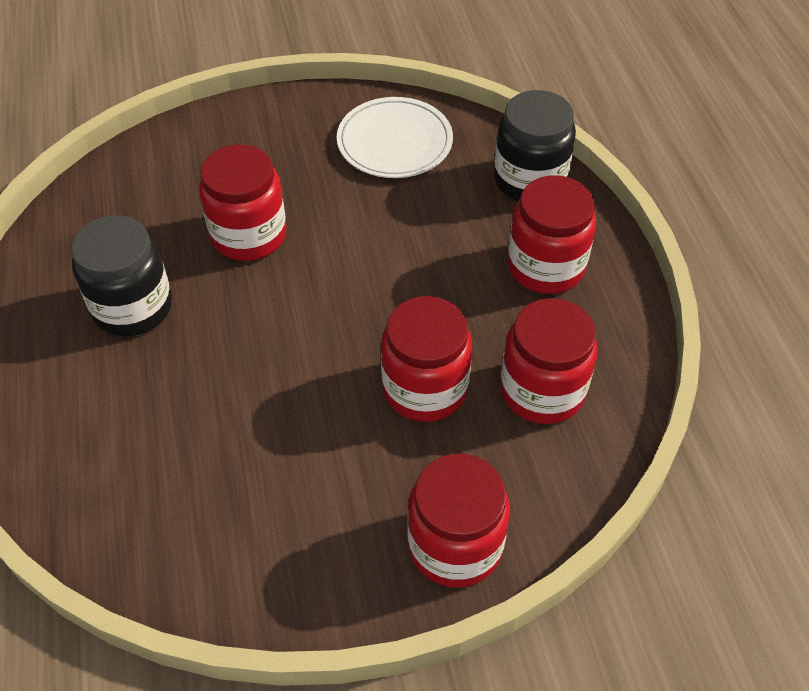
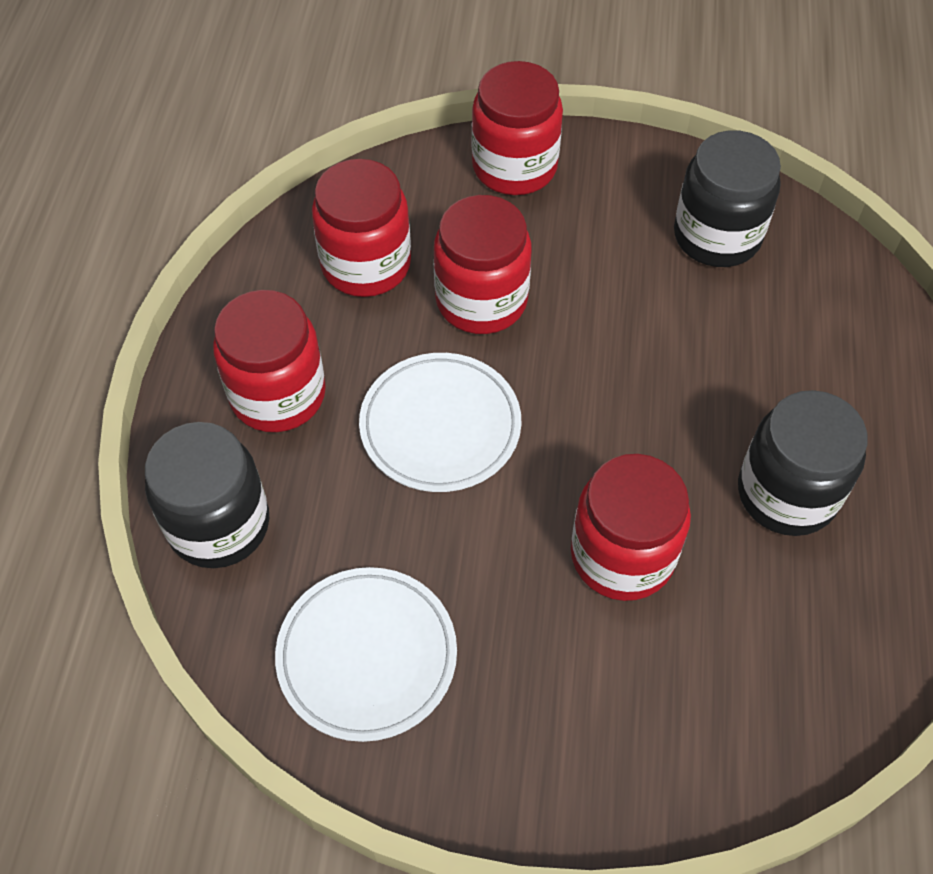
camera: 160 degrees left, 5 degrees up
none -> white plate [359,353,521,492]
none -> black jar [674,130,781,267]

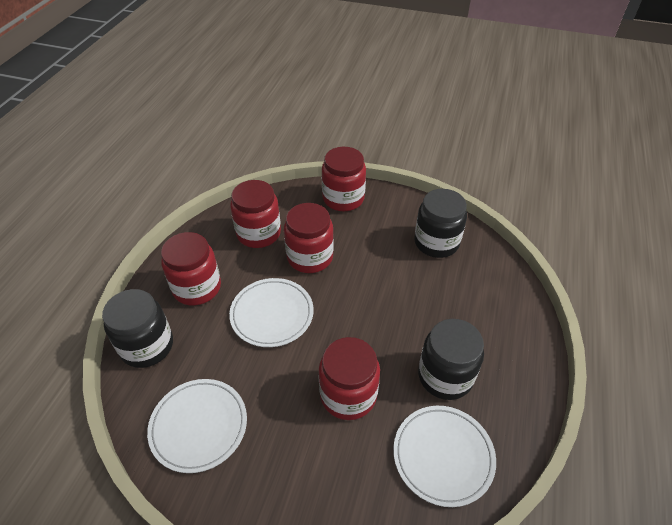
camera: 10 degrees right, 10 degrees down
none -> white plate [393,406,496,507]

